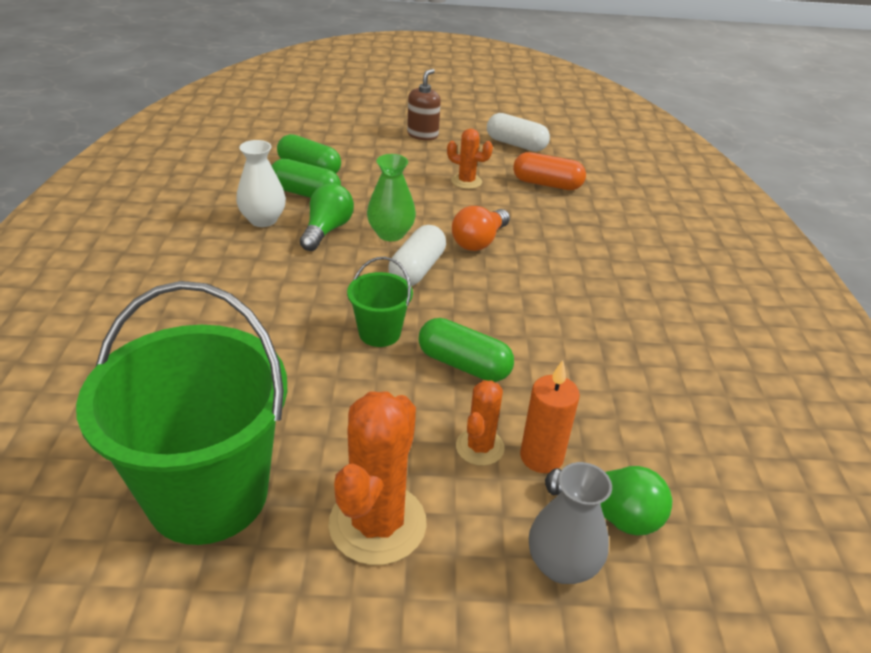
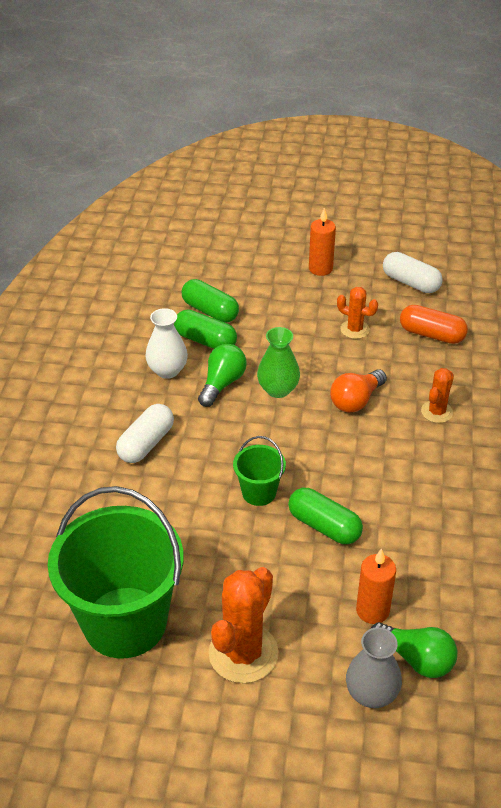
camera: 10 degrees right, 5 degrees up
white capsule [388,225,446,286] -> white capsule moved to [116,404,174,463]
brown soap dispenser [407,69,441,140] -> orange candle [309,208,336,276]
orange cactus [456,380,505,466] -> orange cactus moved to [421,368,454,423]

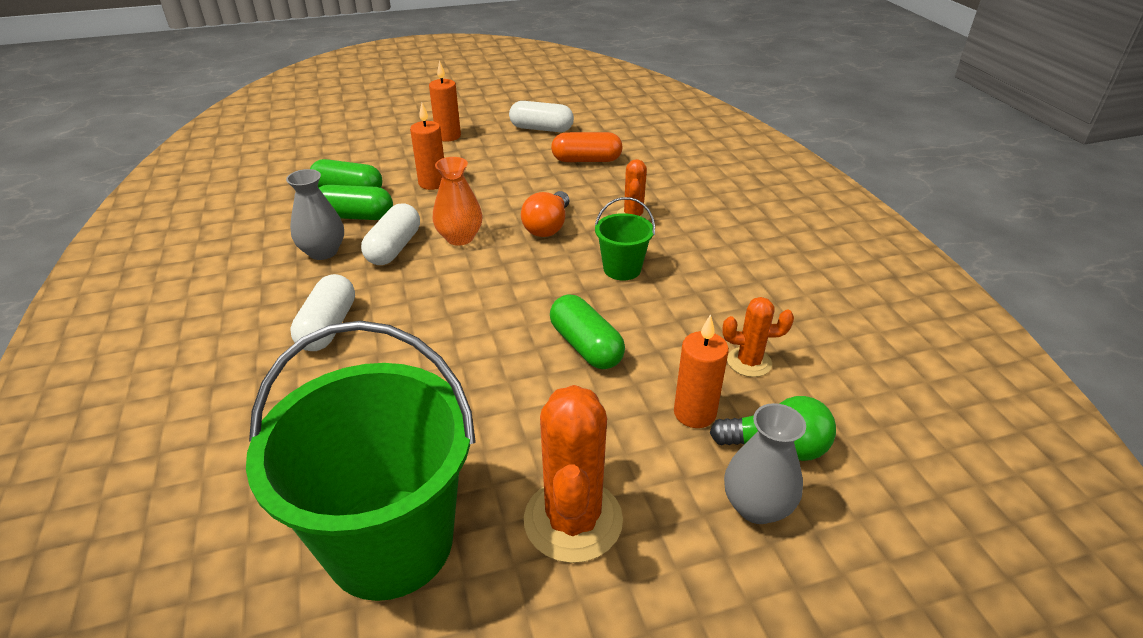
camera: 25 degrees left, 5 degrees down
white vase [145,308,188,379] -> grey vase [286,169,344,260]
green light bulb [198,344,247,407] -> white capsule [361,204,420,265]
green bucket [233,436,286,506] -> green bucket moved to [595,197,655,280]
green vase [257,327,300,398] -> orange vase [432,157,483,246]
green capsule [288,488,363,544] -> green capsule turned 45 degrees clockwise [550,294,625,369]
orange cactus [337,287,378,339] -> orange cactus moved to [722,297,794,377]
none -> orange candle [410,103,444,190]

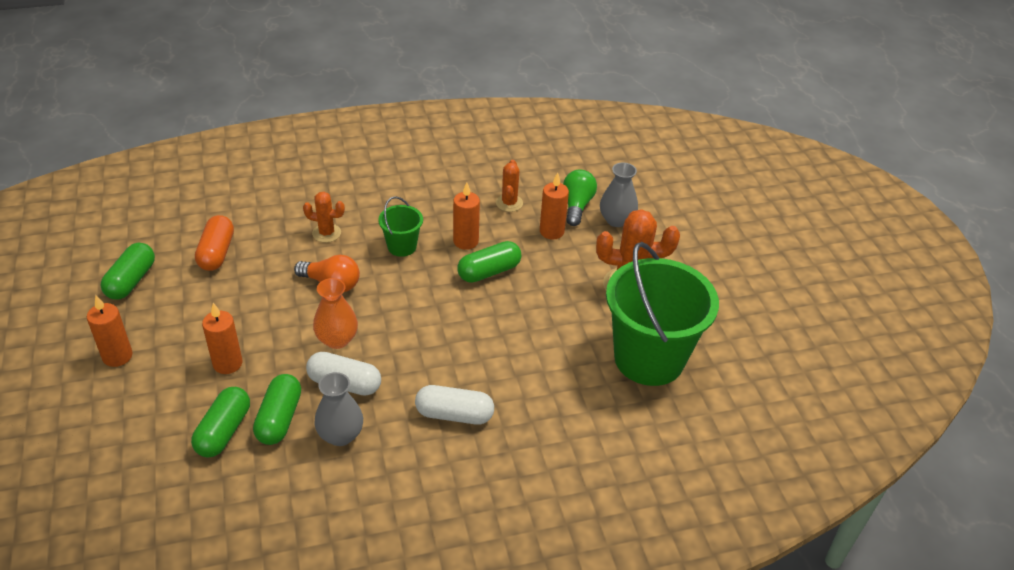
camera: 90 degrees left, 5 degrees up
white capsule [509,101,574,132] -> green capsule [101,243,155,300]
none -> orange candle [453,182,480,250]

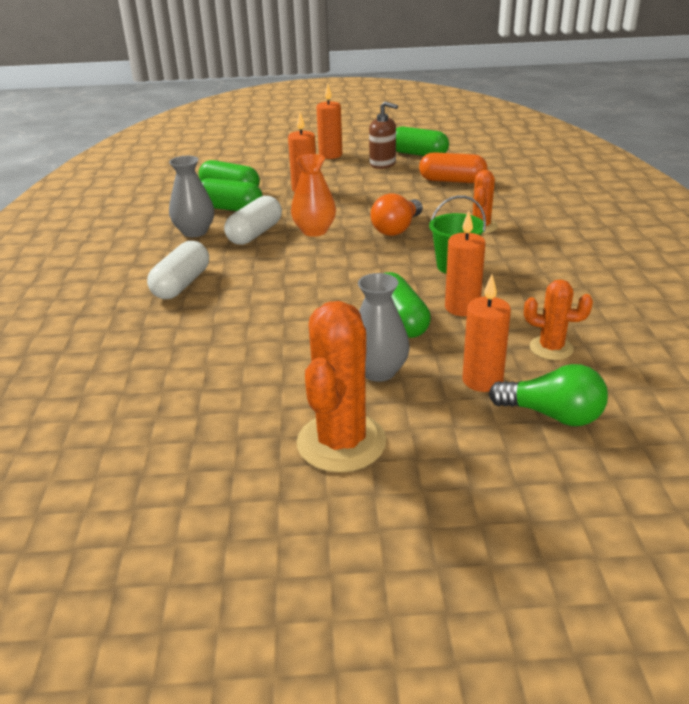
camera: 105 degrees right, 10 degrees down
grey vase [600,162,638,227] -> grey vase moved to [358,273,410,382]
green bucket [606,242,719,386] -> none
none -> brown soap dispenser [369,101,398,169]

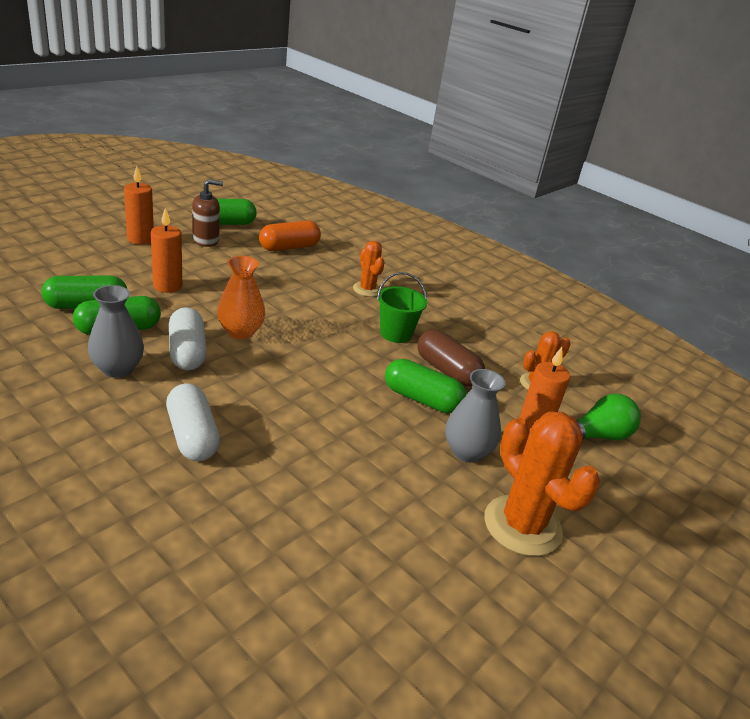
camera: 50 degrees left, 0 degrees up
orange light bulb [371,193,423,236] -> none
orange candle [445,211,485,316] -> brown capsule [417,330,485,387]

